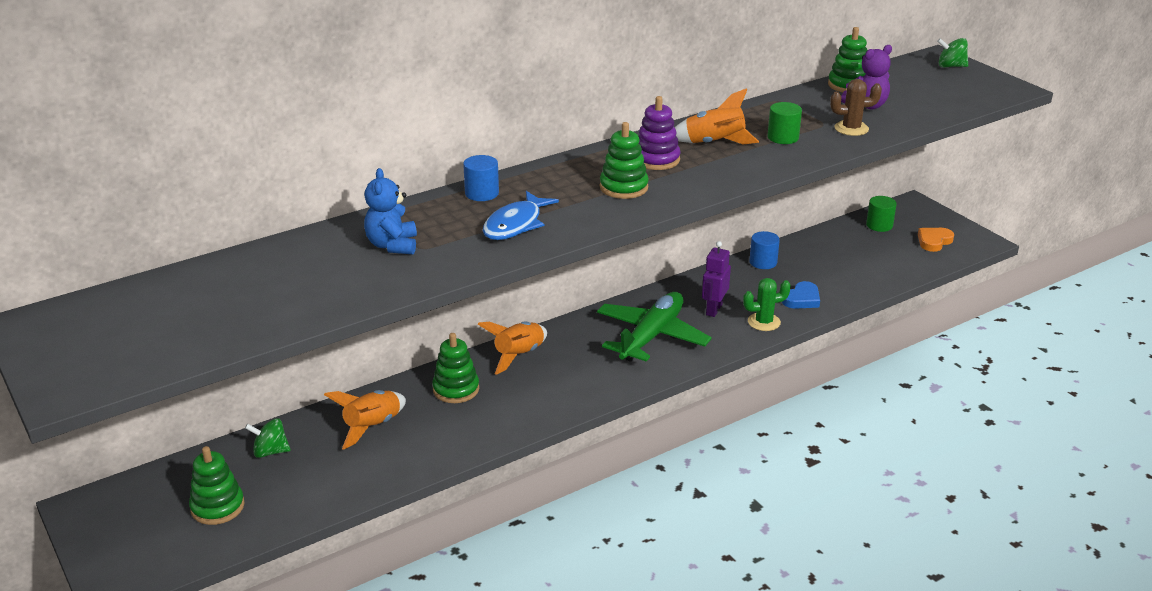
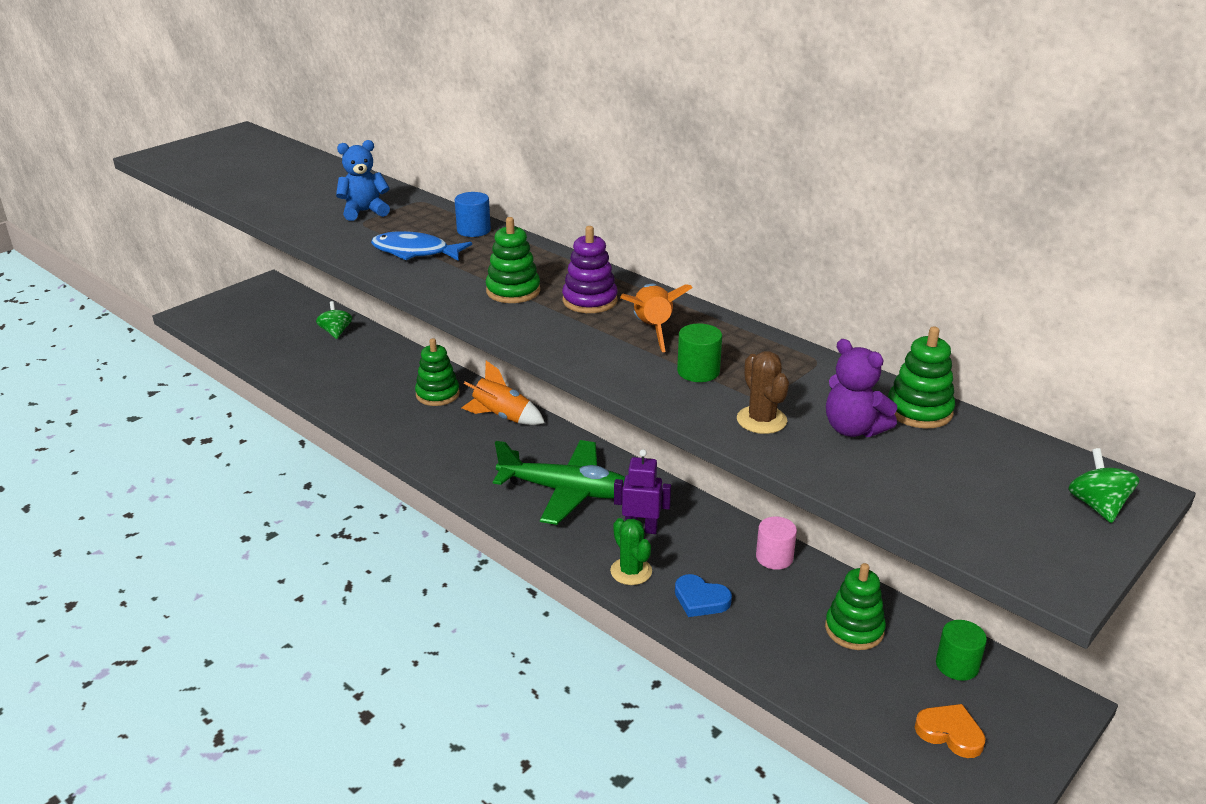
camera: 75 degrees right, 0 degrees up
green stacking toy [189,446,244,525] -> green stacking toy moved to [825,563,886,650]
orange rocket [324,390,406,450] -> none
blue cylinder [749,231,780,269] -> pink cylinder [756,516,797,570]

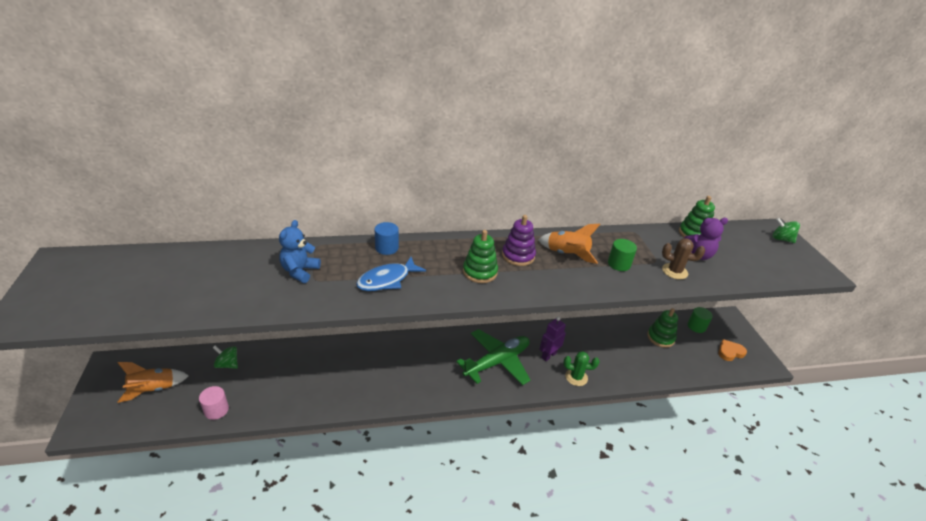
camera: 55 degrees left, 5 degrees up
green stacking toy [415,338,460,406] -> none
orange rocket [462,361,545,425] -> orange rocket moved to [118,362,189,403]
blue heart [675,574,732,617] -> none
pink cylinder [756,516,797,570] -> pink cylinder moved to [199,386,229,420]

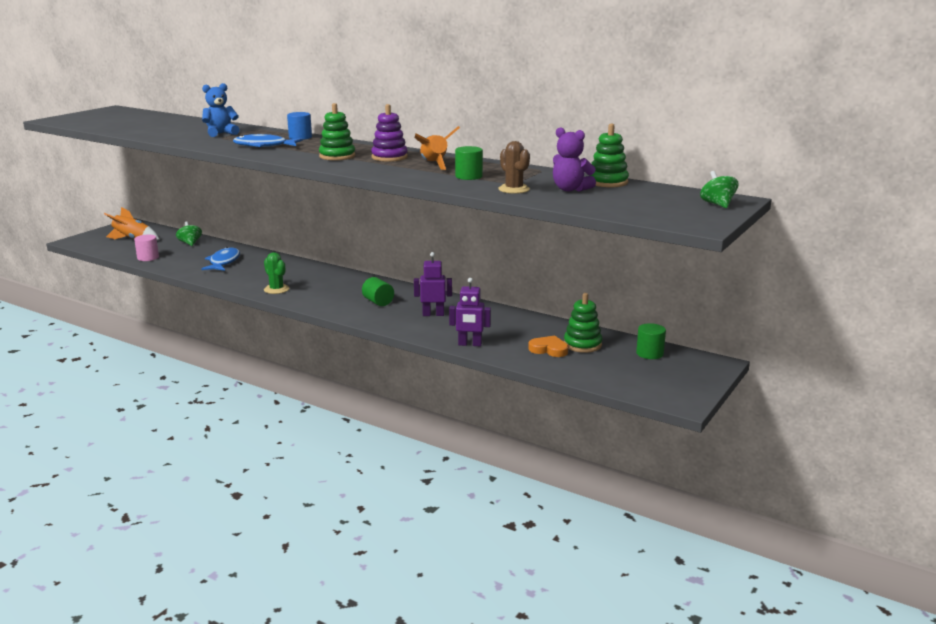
camera: 45 degrees right, 15 degrees down
green plane [457,329,531,385] -> green cylinder [362,277,394,306]
green cactus [564,351,599,386] -> green cactus moved to [264,252,289,294]
orange heart [718,339,747,361] -> orange heart moved to [528,336,568,357]
none -> blue fish [201,247,240,271]
none -> purple robot [449,278,491,346]

